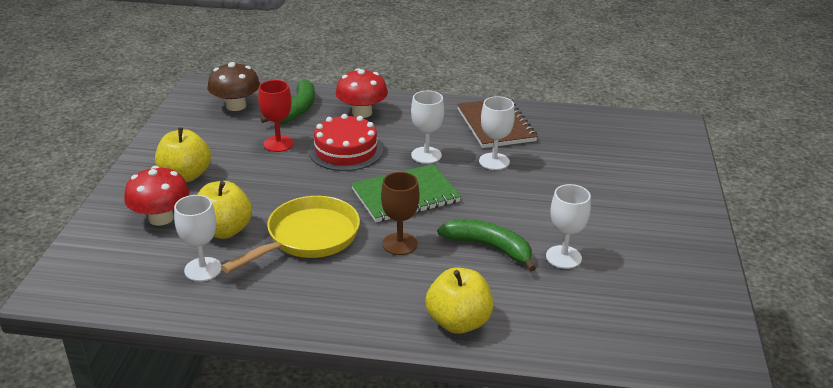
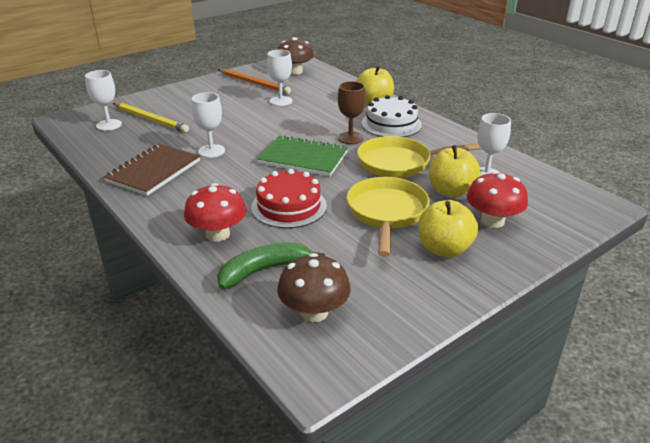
camera: 135 degrees left, 0 degrees up
red goblet [258,80,294,152] -> none
white goblet [411,91,444,164] -> white goblet moved to [85,70,122,131]
green banana [437,219,536,272] -> none
none -> yellow pencil [113,103,189,132]
none -> orange pencil [219,69,291,94]
none -> brown mushroom [277,37,314,75]
none -> yellow pan [347,177,430,257]
none -> white cake [361,95,422,137]

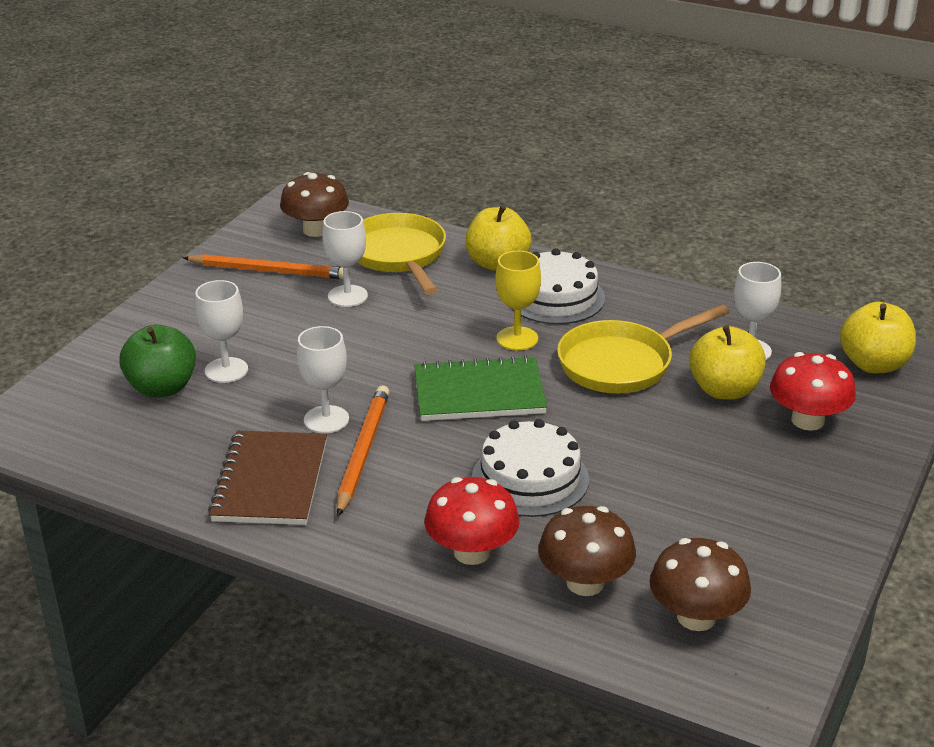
camera: 25 degrees left, 0 degrees up
white goblet [85,70,122,131] -> white goblet moved to [195,280,248,383]
yellow pencil [113,103,189,132] -> green apple [119,324,196,398]
green banana [217,242,325,289] -> brown mushroom [538,506,636,596]
red cake [251,169,327,228] -> white cake [472,419,589,517]
brown goblet [338,81,366,144] -> yellow goblet [495,250,541,351]
yellow pan [347,177,430,257] -> yellow pan moved to [357,213,446,295]
yellow apple [419,200,478,257] -> yellow apple moved to [840,302,916,373]
none -> orange pencil [337,385,389,516]

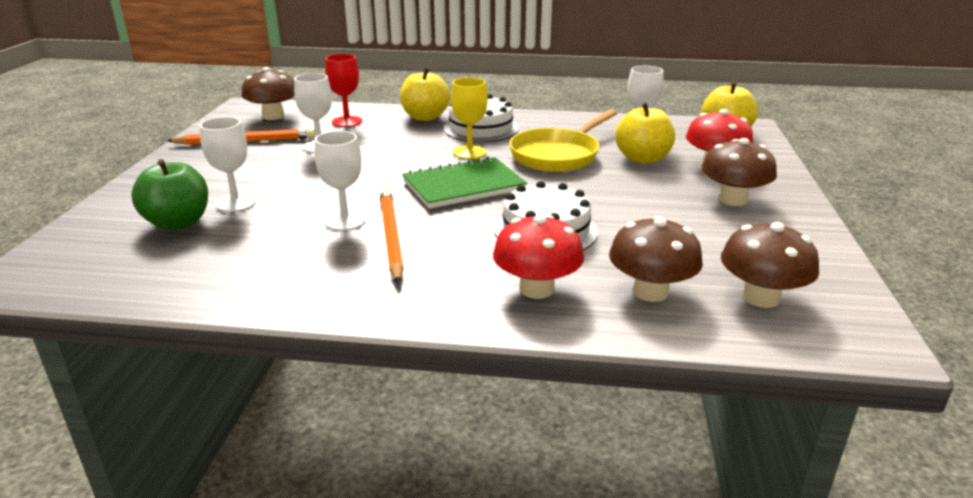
camera: 20 degrees left, 5 degrees down
brown notebook [208,431,327,525] -> none
yellow pan [357,213,446,295] -> red goblet [325,54,362,127]
none -> brown mushroom [701,138,777,206]

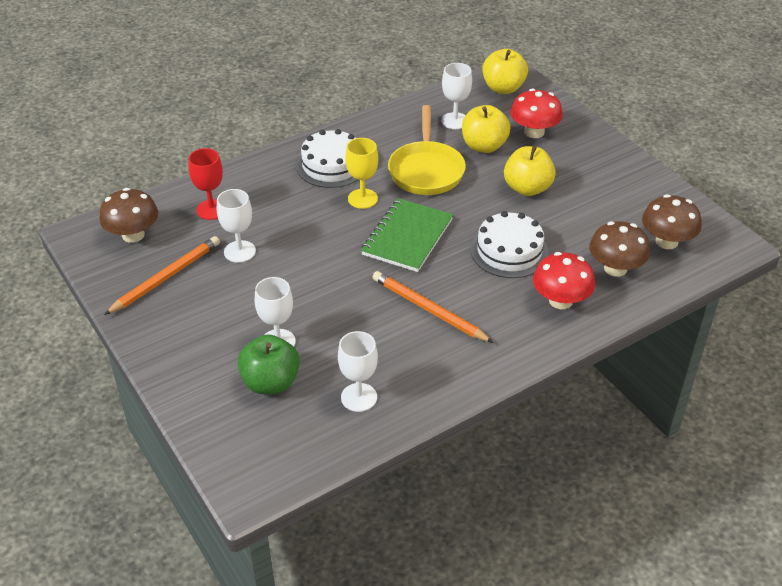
camera: 40 degrees left, 15 degrees up
white goblet [315,131,366,231] -> white goblet moved to [338,331,378,412]
yellow apple [400,67,450,121] -> yellow apple moved to [504,146,556,196]
brown mushroom [701,138,777,206] -> none

